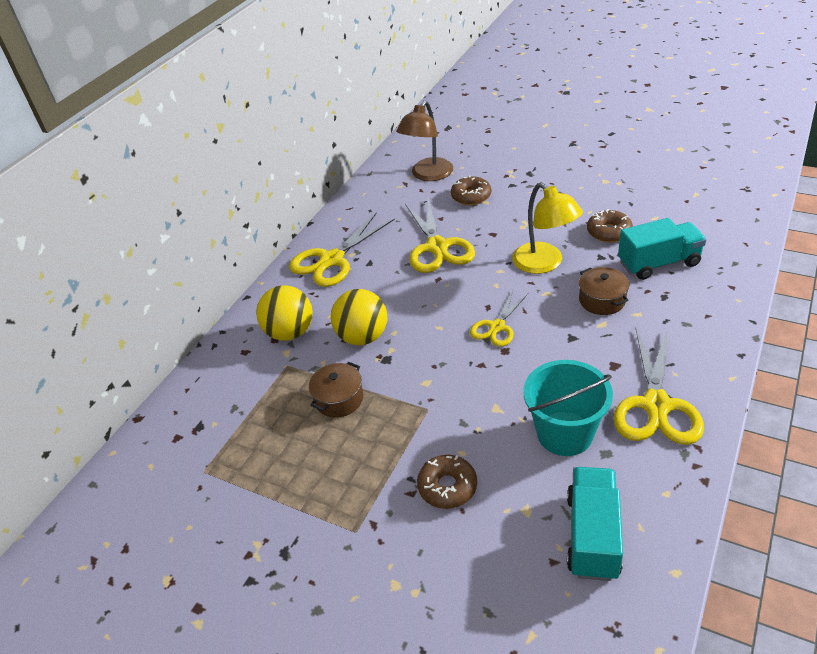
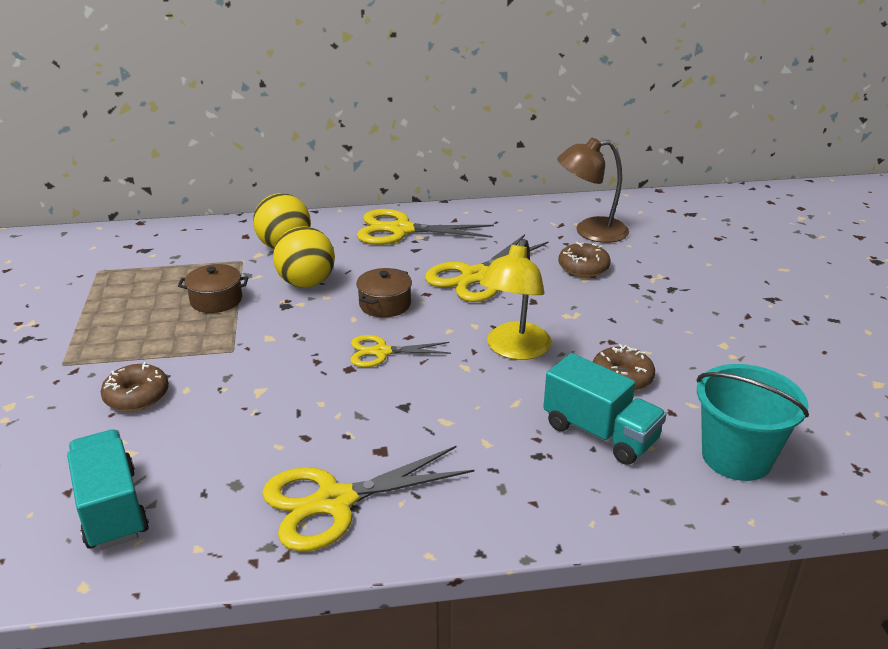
camera: 50 degrees right, 10 degrees down
turquoise bucket [523,360,613,456] -> turquoise bucket moved to [697,364,809,481]
turquoise truck [567,467,623,581] -> turquoise truck turned 90 degrees counterclockwise [67,429,149,550]
brown pot [579,267,629,315] -> brown pot moved to [356,268,412,317]

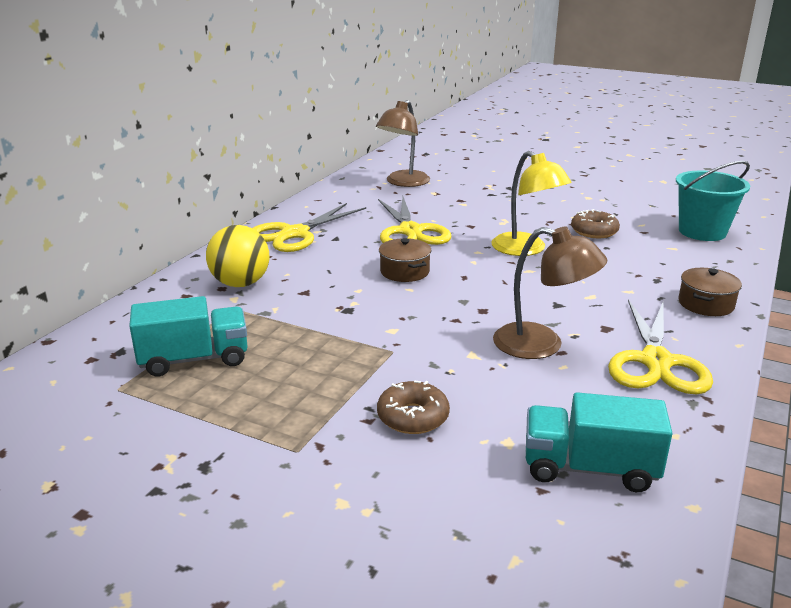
camera: 55 degrees left, 5 degrees down
brown pot [178,264,248,313] -> brown pot moved to [679,268,742,316]
yellow ball [273,226,335,288] -> none
yellow scissors [350,335,451,367] -> none
turquoise truck [543,353,666,465] -> turquoise truck moved to [129,296,248,376]
brown donut [558,242,611,277] -> none
none -> brown lamp [493,227,607,359]

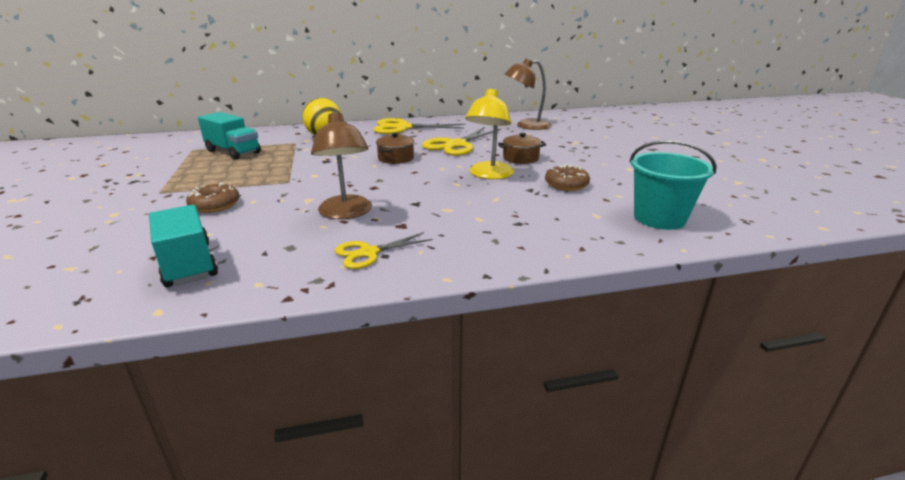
camera: 50 degrees right, 0 degrees up
yellow scissors [608,299,713,395] -> yellow scissors [335,232,433,269], size x0.59
brown pot [679,268,742,316] -> brown pot moved to [498,133,546,164]

